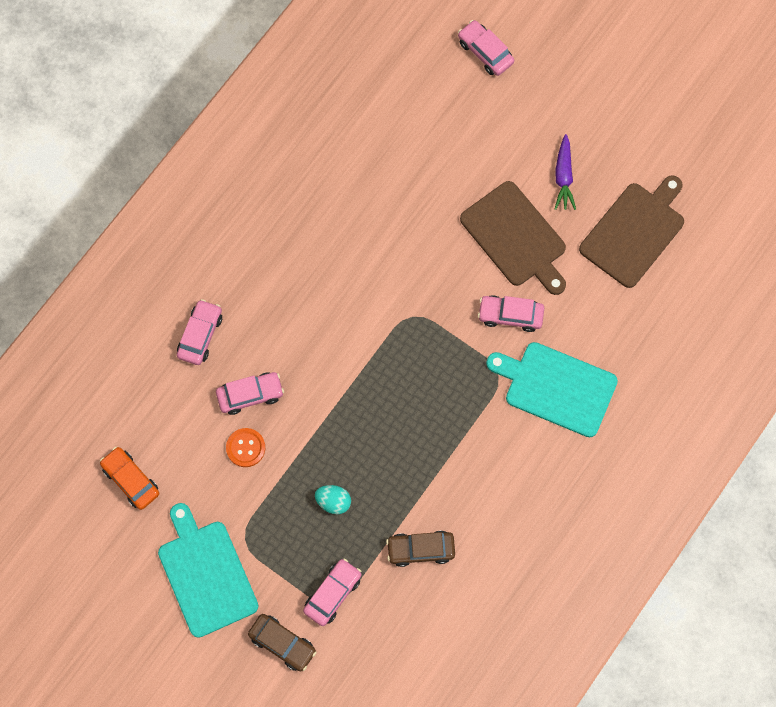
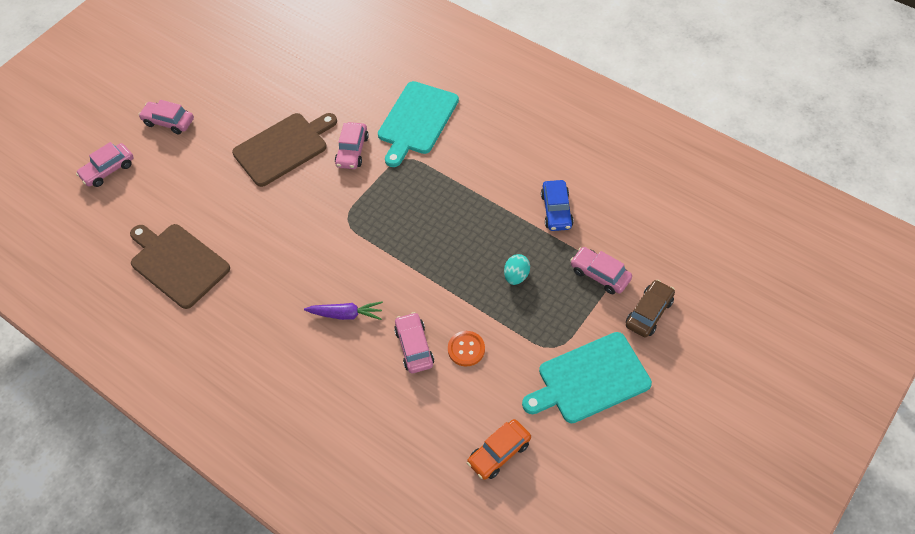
camera: 85 degrees left, 15 degrees down
pink car [177,299,222,365] -> pink car moved to [138,100,194,134]
brown car [386,531,455,567] -> blue car [541,180,574,231]
purple carrot [555,134,576,210] -> purple carrot moved to [304,301,383,320]
brown cutting board [579,175,684,288] -> brown cutting board moved to [130,224,230,309]

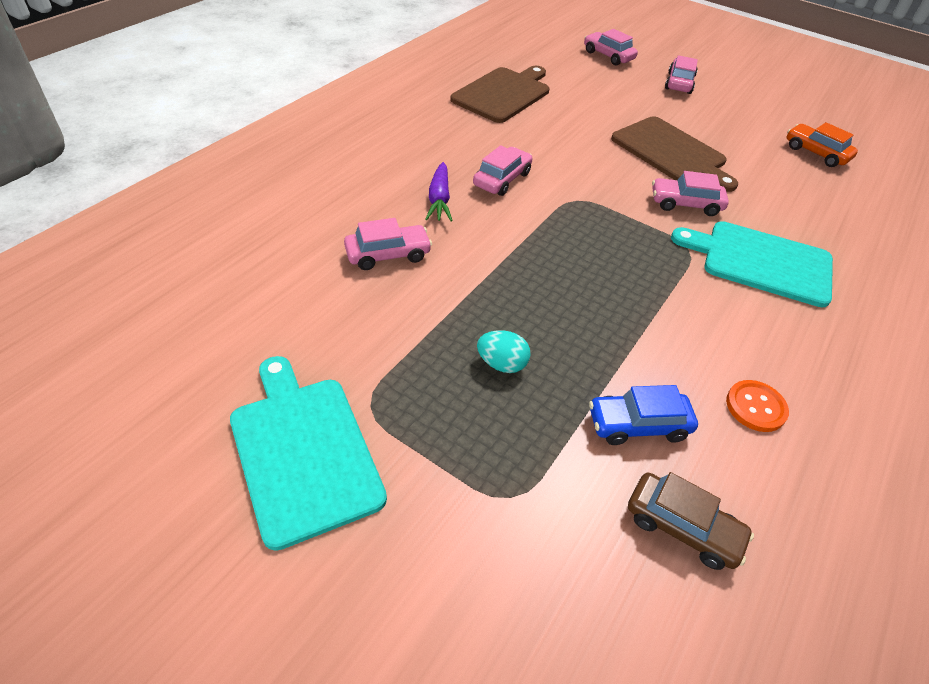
camera: 80 degrees right, 10 degrees down
orange button [448,331,485,366] -> orange button moved to [726,380,789,432]
orange car [467,419,531,480] -> orange car moved to [786,122,858,167]
pink car [570,247,632,294] -> pink car moved to [473,145,533,196]
brown car [626,280,675,337] -> brown car moved to [628,472,754,570]

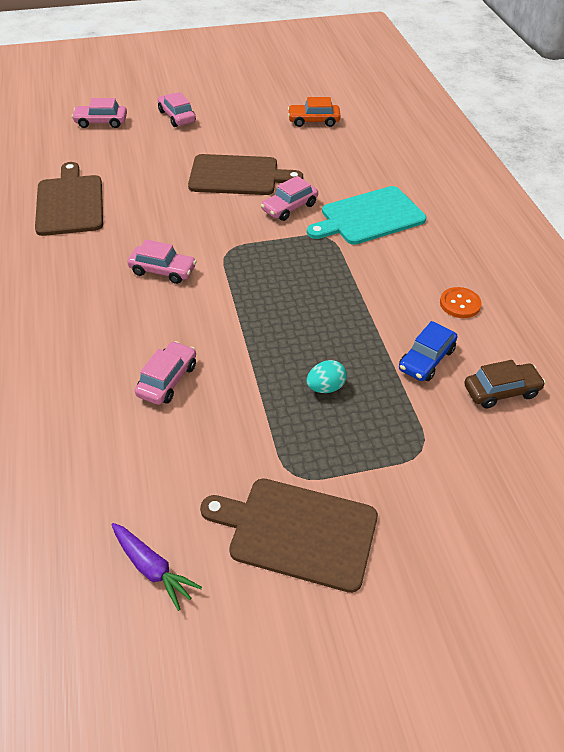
camera: 45 degrees left, 0 degrees up
turquoise cutting board [230,356,387,551] -> brown cutting board [200,478,378,593]
purple carrot [425,162,453,221] -> purple carrot moved to [111,523,202,611]
pink car [473,145,533,196] -> pink car turned 120 degrees clockwise [127,239,197,284]

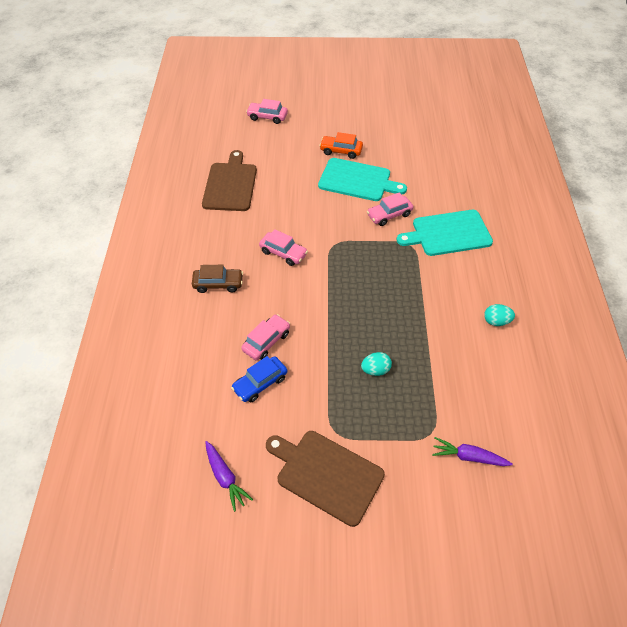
camera: 15 degrees right, 5 degrees up
pink car [158,92,196,127] -> none
brown cutting board [188,154,303,195] -> turquoise cutting board [318,158,407,201]
orange car [288,97,341,127] -> orange car moved to [319,132,363,159]
blue car [399,321,457,381] -> blue car moved to [231,356,287,402]
orange button [440,287,482,318] -> turquoise egg [484,304,515,326]
brown car [464,360,546,409] -> brown car moved to [192,265,243,293]
none -> purple carrot [432,437,513,466]

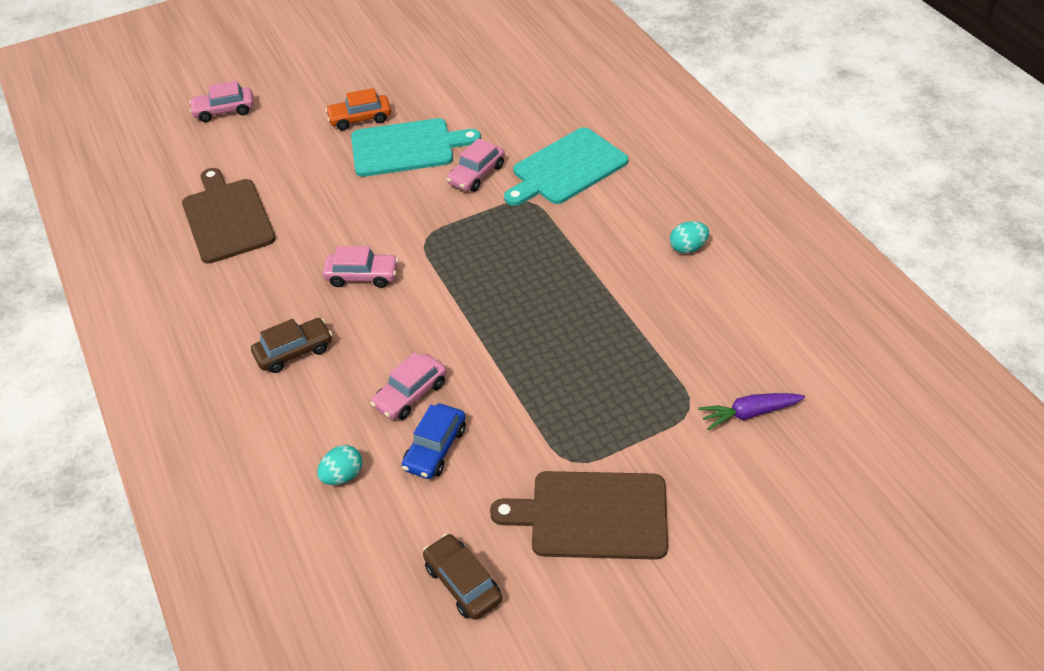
camera: 25 degrees left, 5 degrees down
purple carrot [205,441,253,512] -> brown car [423,534,502,620]
pink car [241,314,290,360] -> pink car turned 150 degrees counterclockwise [370,352,447,420]
turquoise egg [361,352,392,376] -> turquoise egg moved to [317,445,363,485]

